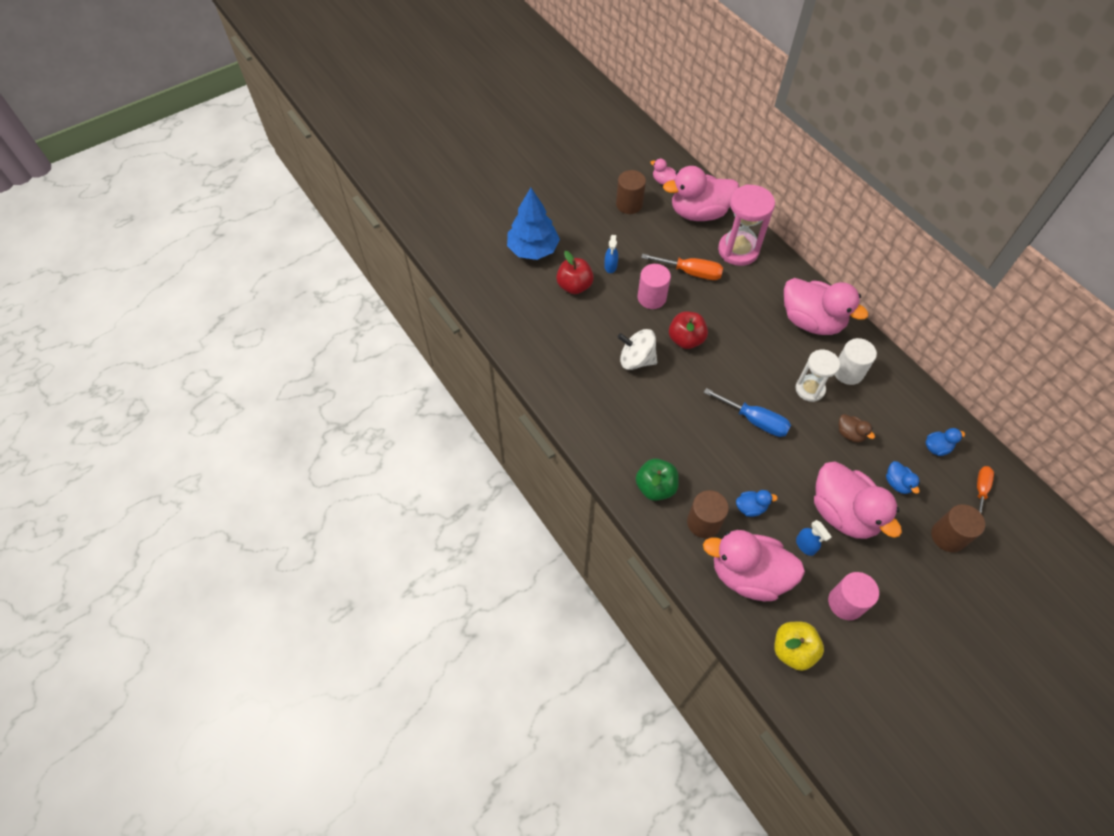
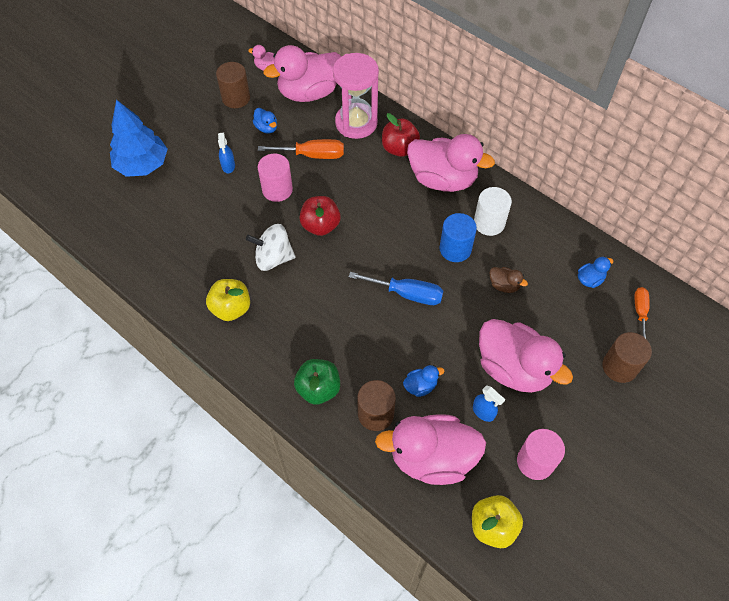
camera: 15 degrees left, 0 degrees up
red apple [556,251,594,294] -> red apple moved to [382,113,420,157]
white hourglass [795,350,840,402] -> blue cylinder [440,213,477,262]
blue duck [886,461,920,494] -> blue duck moved to [253,108,277,134]
none -> yellow apple [206,279,250,321]

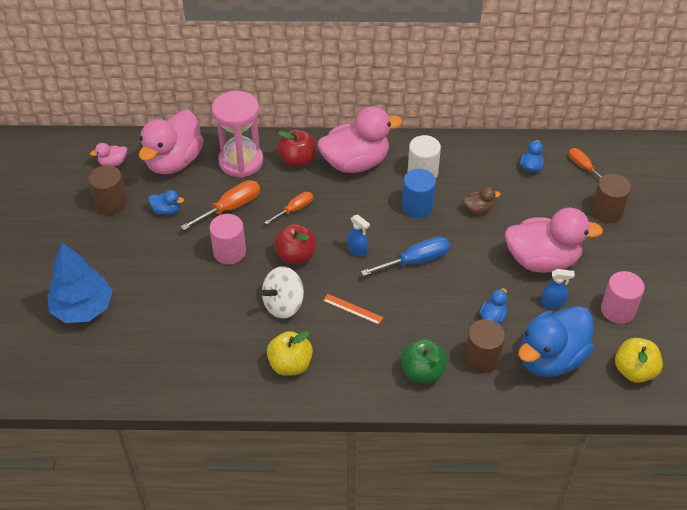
camera: 40 degrees left, 10 degrees down
blue spray bottle [218,132,235,173] -> blue spray bottle moved to [347,215,370,257]
pink duck [375,414,486,485] -> blue duck [518,306,594,377]
none -> orange screwdriver [264,192,313,225]
none -> orange ruler [323,294,383,325]

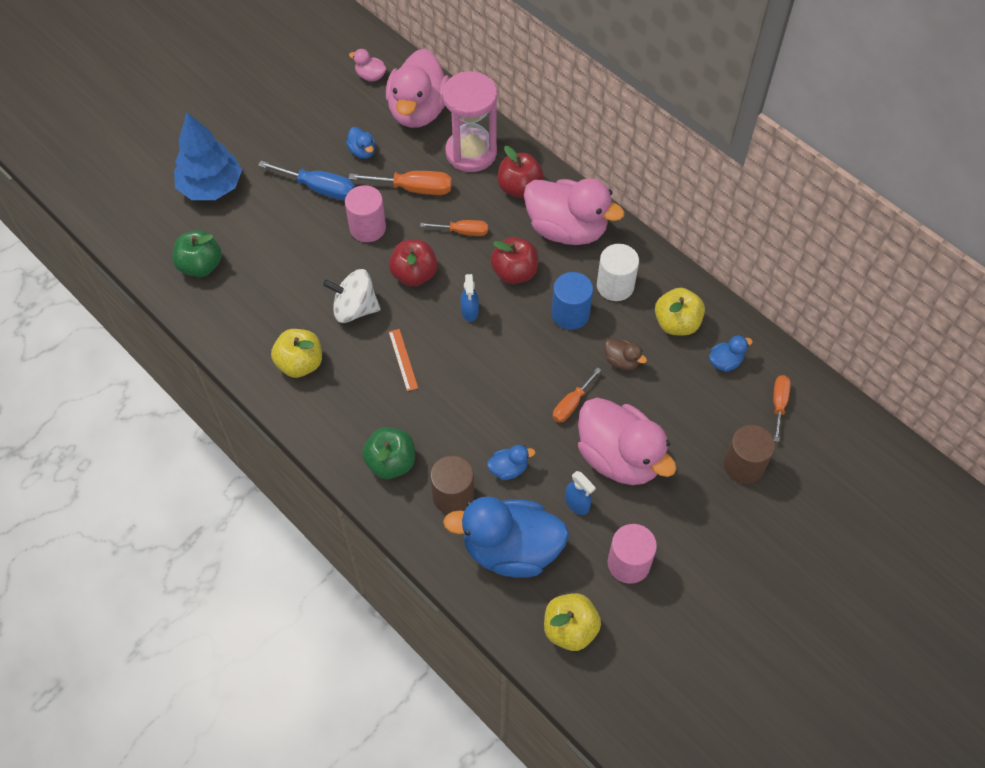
camera: 45 degrees right, 10 degrees up
brown cylinder [89,165,127,215] -> none
pink duck [139,110,204,174] -> pink duck turned 60 degrees counterclockwise [386,48,450,128]
blue screwdriver [361,236,450,276] -> blue screwdriver moved to [258,161,355,200]
none -> green apple [173,230,222,277]
none -> red apple [490,237,538,284]
none -> orange screwdriver [553,367,601,423]
none -> yellow apple [655,288,705,335]

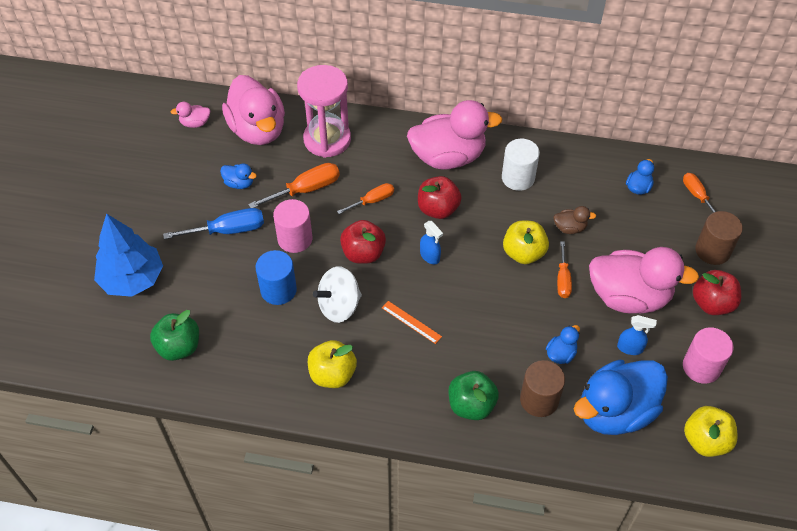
camera: 35 degrees left, 5 degrees down
red apple [498,146,544,198] -> red apple moved to [693,270,741,315]
blue cylinder [552,272,593,330] -> blue cylinder moved to [256,250,297,305]
yellow apple [655,288,705,335] -> yellow apple moved to [503,220,549,264]

